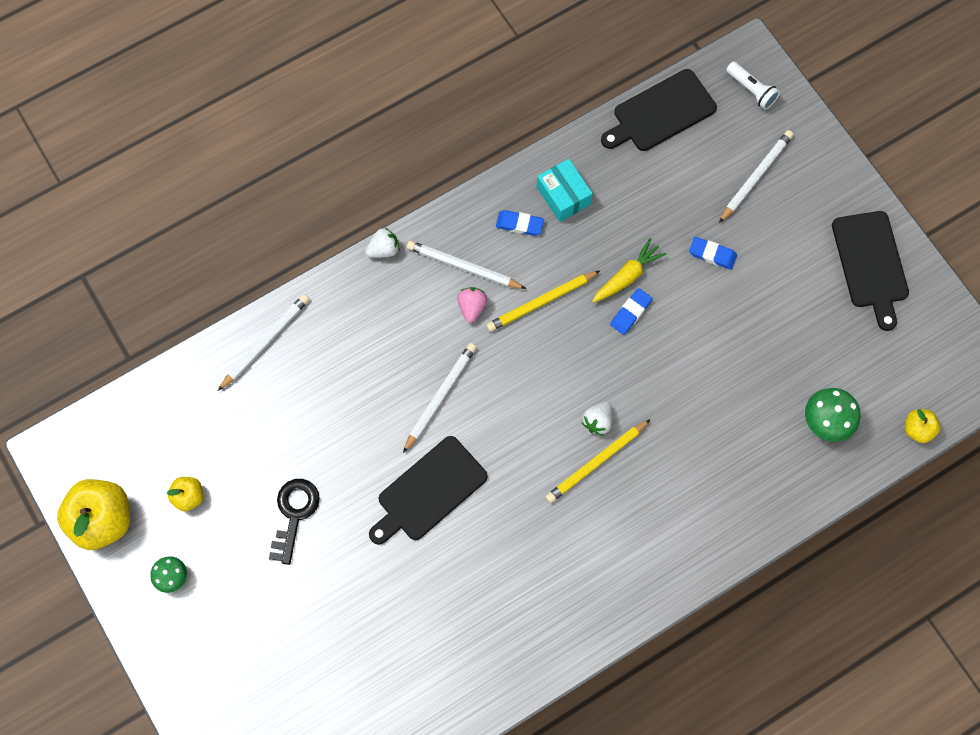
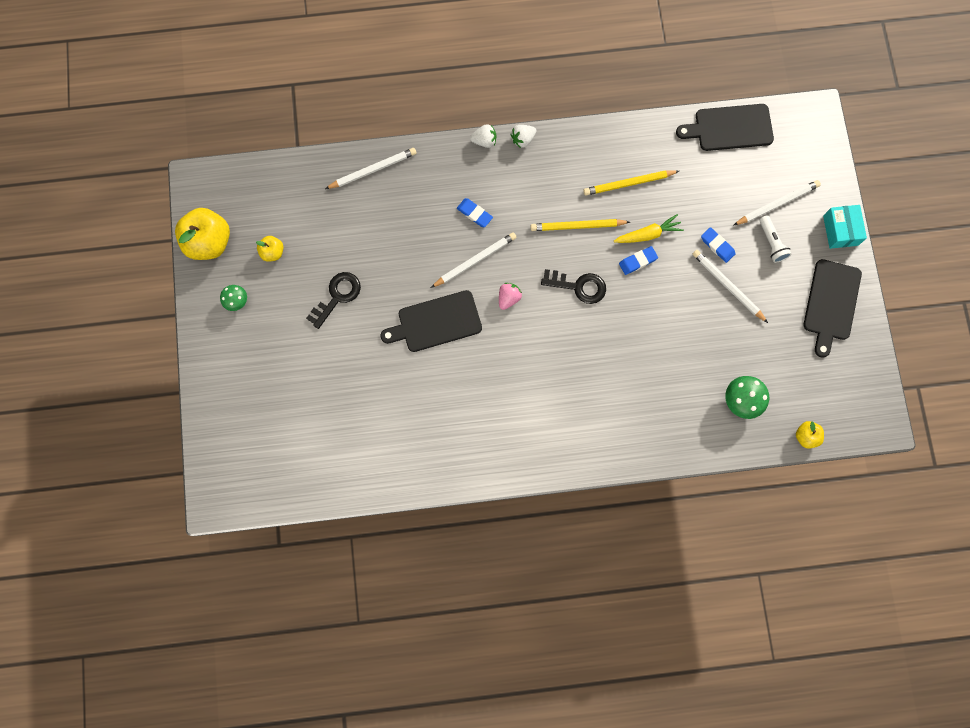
camera: 25 degrees right, 5 degrees up
white pencil [407,241,526,289] -> white pencil moved to [692,250,768,323]
pink strawberry [457,287,487,323] -> pink strawberry moved to [499,283,522,310]
blue eraser [496,210,544,236] -> blue eraser moved to [457,198,493,227]
turquoise box [537,159,593,222] -> turquoise box moved to [823,205,867,249]
yellow pencil [545,419,651,503] -> yellow pencil moved to [583,170,679,196]
white strawberry [582,402,612,436] -> white strawberry moved to [511,125,536,148]
white flashlight [726,62,780,110] -> white flashlight moved to [760,215,792,263]
none -> black key [541,269,606,304]

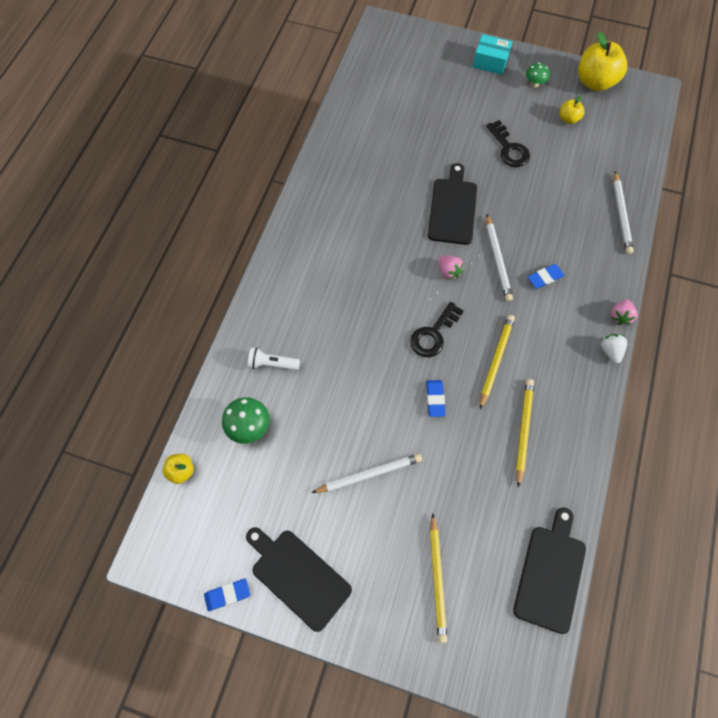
camera: 115 degrees right, 10 degrees down
white strawberry [470,124,496,148] -> pink strawberry [611,299,637,325]
yellow carrot [614,214,684,243] -> none
blue eraser [701,227,736,263] -> blue eraser moved to [204,578,250,611]
white pencil [734,180,821,225] -> yellow pencil [430,513,447,643]
white flashlight [760,215,792,263] -> white flashlight moved to [248,347,300,370]
turquoise box [823,205,867,249] -> turquoise box moved to [473,34,512,75]

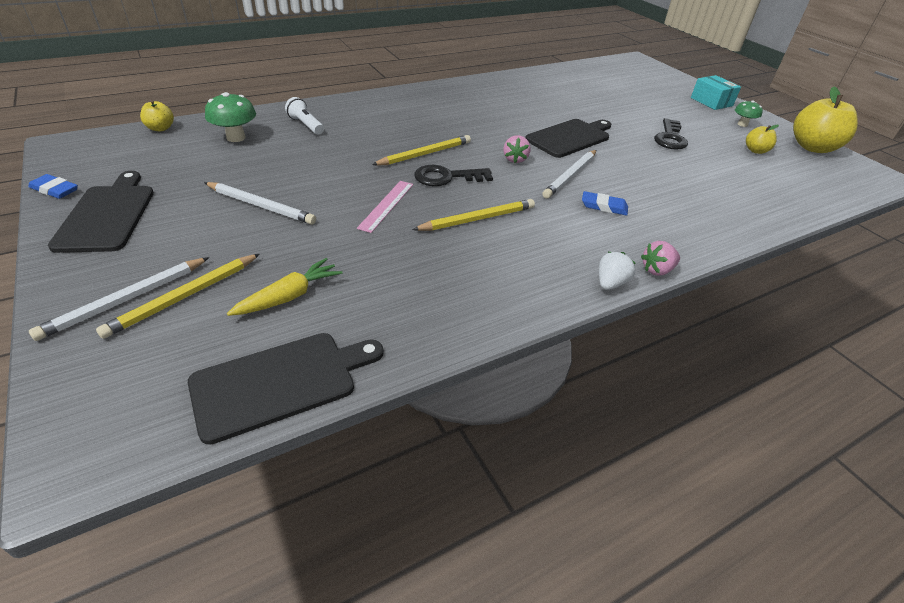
camera: 40 degrees right, 25 degrees down
blue eraser [426,380,445,417] -> pink ruler [357,181,413,233]
yellow pencil [516,379,534,487] -> yellow pencil moved to [372,135,471,166]
white pencil [613,171,634,254] -> white pencil moved to [29,257,209,341]
none -> yellow carrot [227,258,343,316]

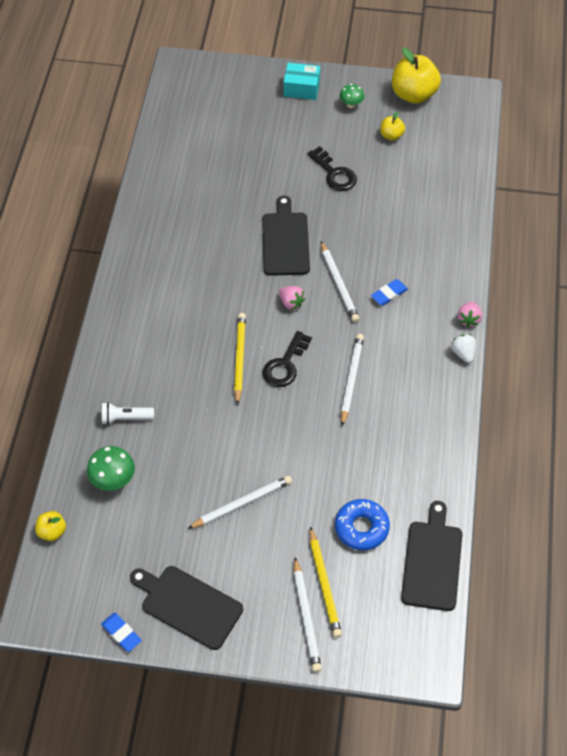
camera: 50 degrees left, 15 degrees up
blue eraser [29,174,78,199] -> blue eraser turned 75 degrees clockwise [101,613,142,652]
yellow carrot [227,258,343,316] -> blue donut [335,499,390,550]
pink ruler [357,181,413,233] -> none
yellow pencil [412,199,535,231] -> white pencil [341,334,364,426]

